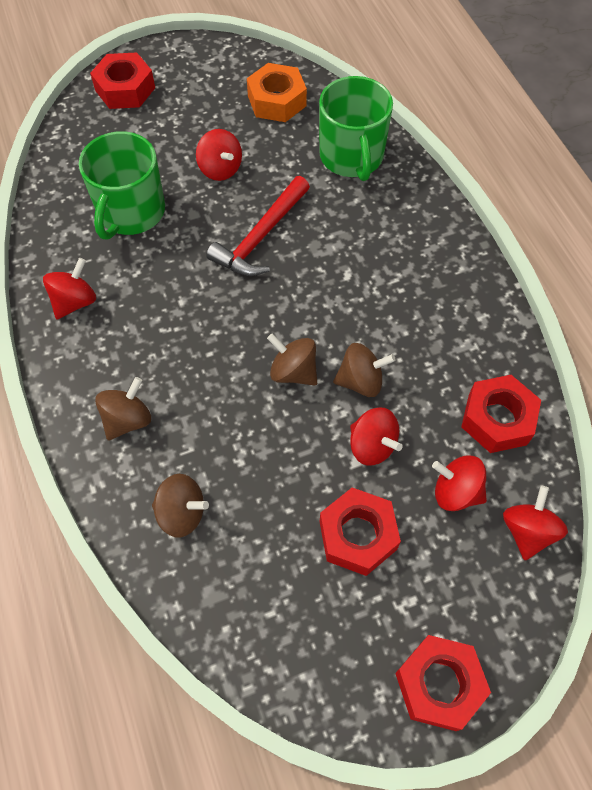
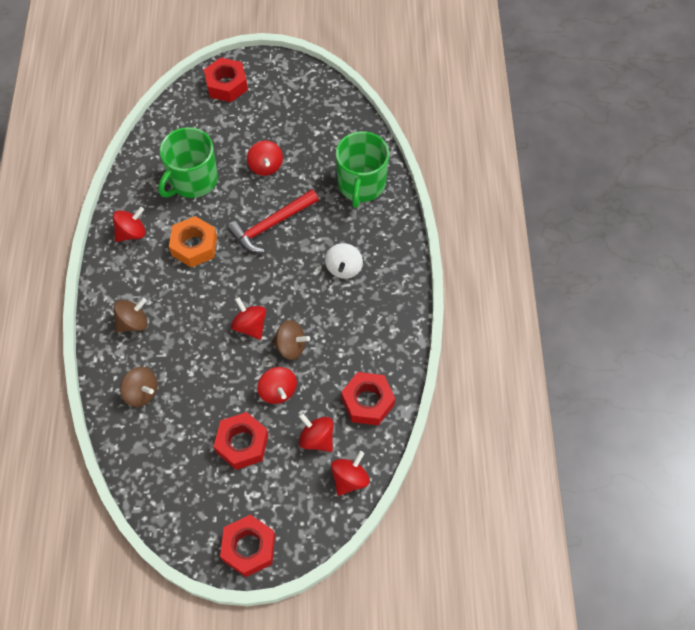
camera: 20 degrees right, 0 degrees up
orange nut [247,63,307,122] -> orange nut moved to [169,216,217,268]
brown spinning top [267,333,317,386] -> red spinning top [231,297,266,340]
none -> white spinning top [325,243,363,279]

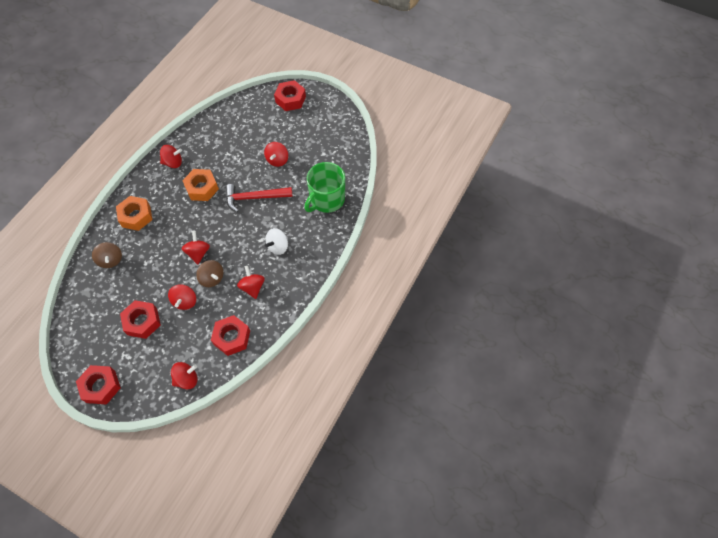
camera: 30 degrees right, 0 degrees up
brown spinning top [113,298,148,332] -> orange nut [116,196,153,231]
green mug [158,127,218,198] -> none
red spinning top [299,413,333,452] -> red spinning top moved to [237,266,265,299]

